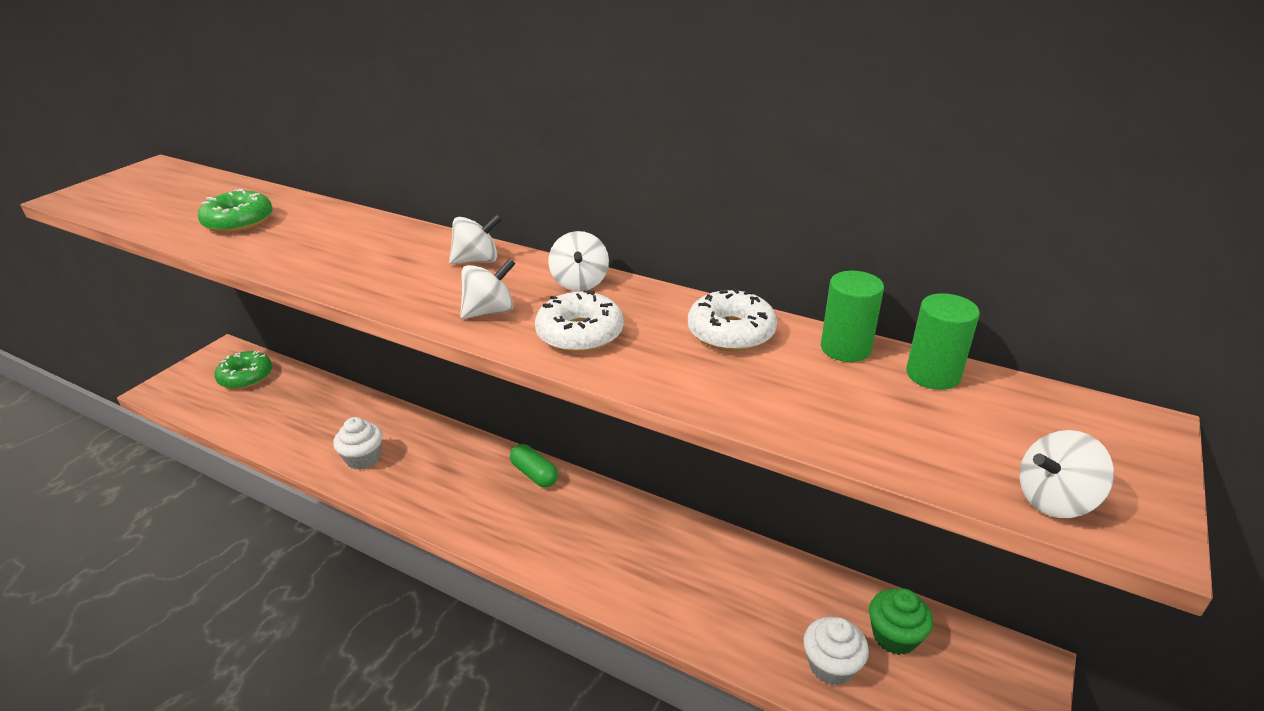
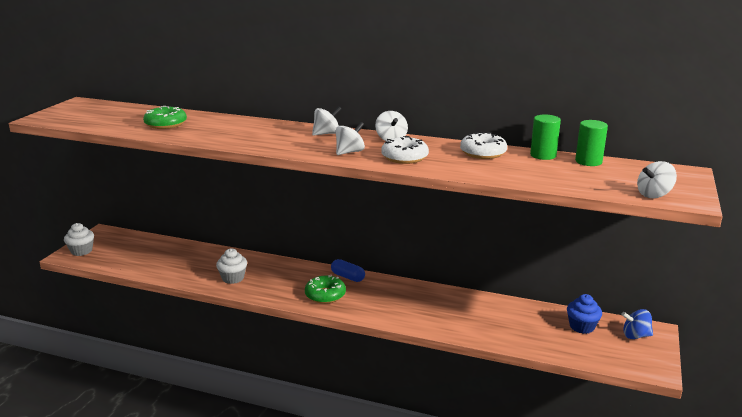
camera: 10 degrees left, 10 degrees down
green donut [215,351,272,389] -> green donut moved to [305,275,346,304]
green capsule [510,444,558,487] -> blue capsule [331,259,365,282]
white cupcake [803,617,869,686] -> white cupcake moved to [64,223,94,256]
green cupcake [869,588,933,655] -> blue cupcake [567,294,602,334]
none -> blue spinning top [621,309,653,339]

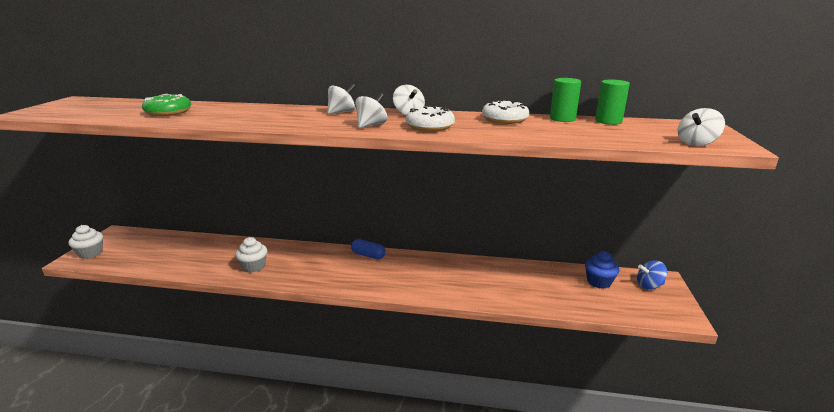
camera: 10 degrees left, 0 degrees up
green donut [305,275,346,304] -> none

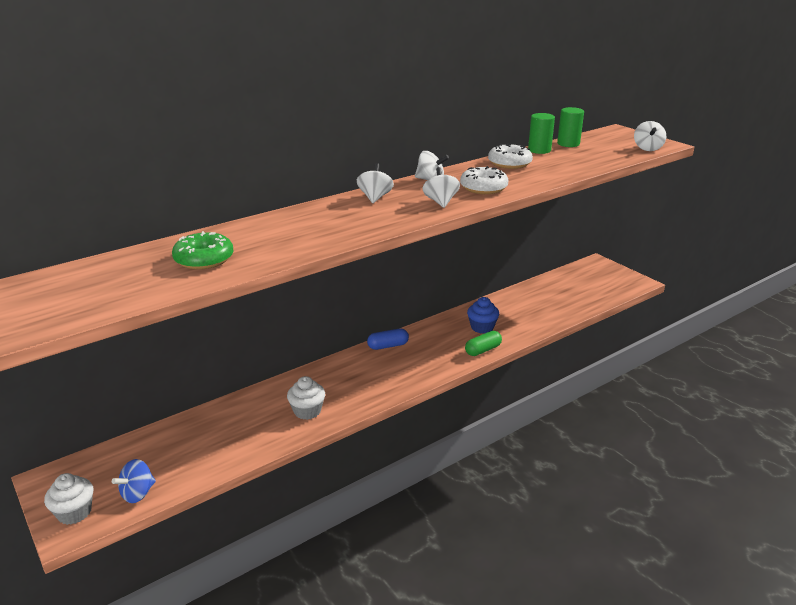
camera: 45 degrees left, 5 degrees up
blue cupcake [585,251,619,289] -> blue cupcake moved to [467,297,499,334]
blue spinning top [637,261,667,290] -> blue spinning top moved to [112,459,156,503]
none -> green capsule [465,331,502,356]

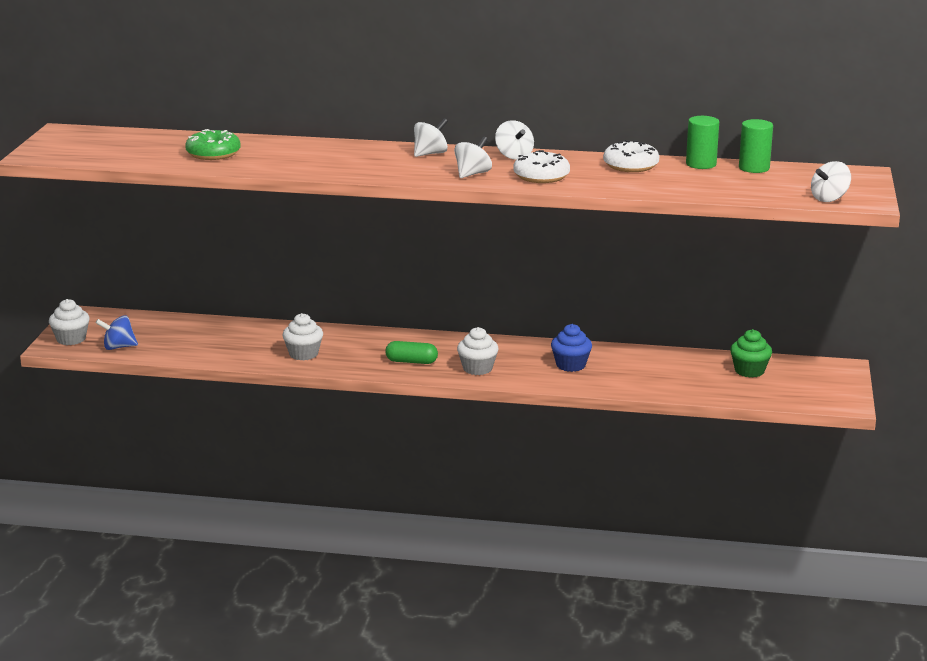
camera: 45 degrees right, 5 degrees down
blue capsule [367,329,409,350] -> none
green capsule [465,331,502,356] -> green capsule moved to [385,341,438,364]
none -> white cupcake [457,327,499,375]
none -> green cupcake [730,329,772,378]

